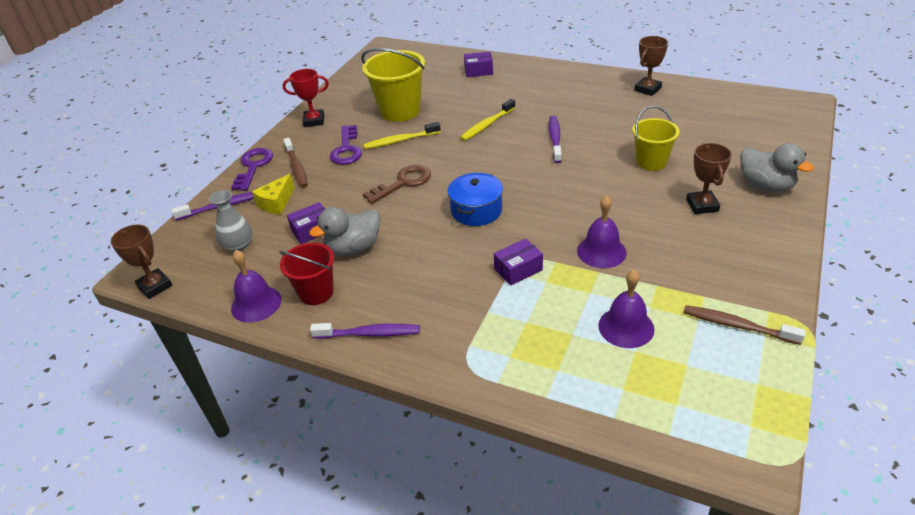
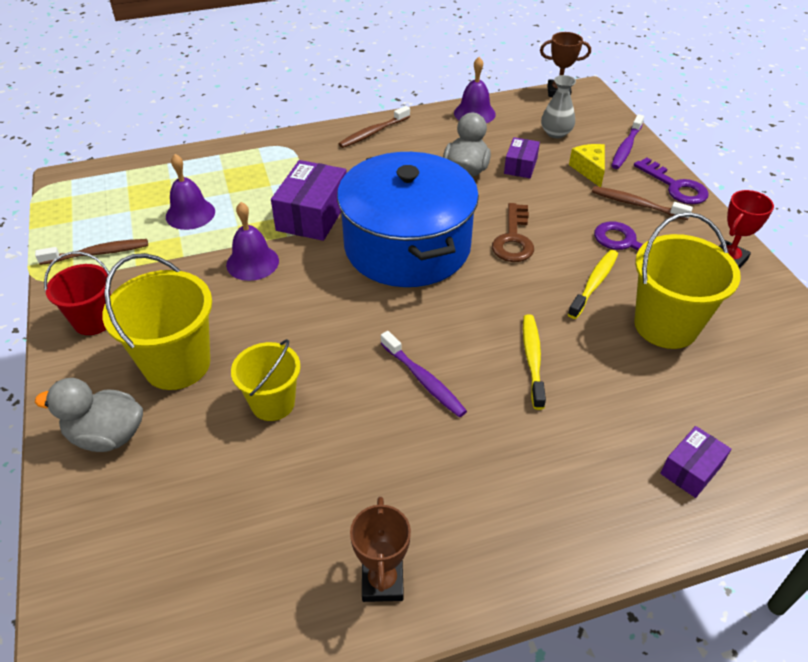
camera: 135 degrees right, 5 degrees up
red bucket [279,243,334,305] -> red bucket moved to [44,251,111,335]
purple toothbrush [310,323,420,339] -> brown toothbrush [339,106,410,148]
blue pot [447,173,503,226] -> blue pot [337,152,479,287], size x2.14
purple box [494,238,543,286] -> purple box [271,160,347,241], size x1.77
brown trophy [686,143,732,214] -> yellow bucket [102,253,212,390]

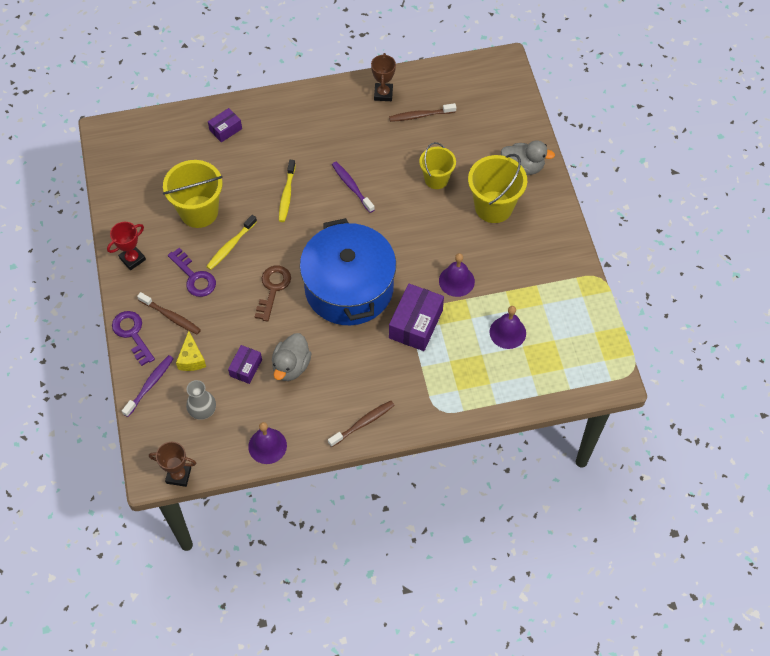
camera: 175 degrees left, 15 degrees up
brown toothbrush [35,239,148,265] -> brown toothbrush moved to [389,103,456,122]
red bucket [44,251,111,335] -> none

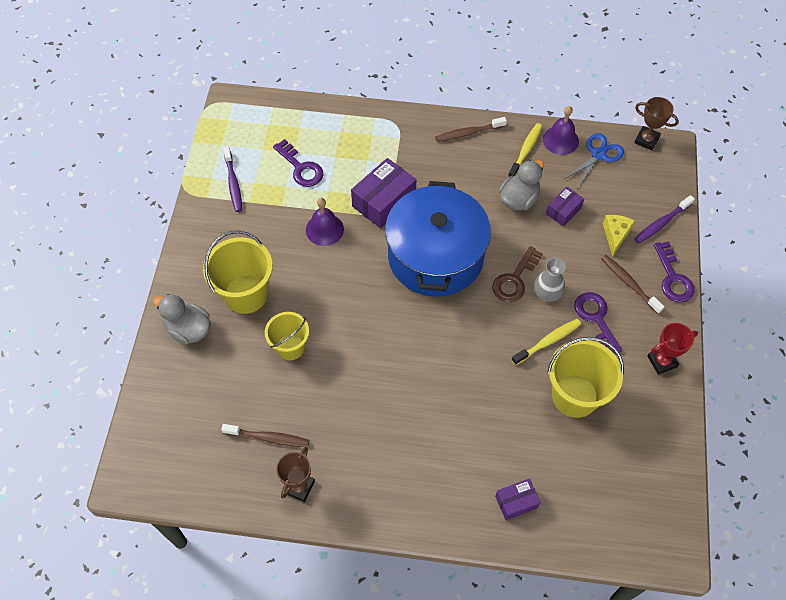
camera: 160 degrees left, 0 degrees up
grey vase [186,380,216,420] -> grey vase moved to [534,258,566,301]
yellow toothbrush [279,160,296,222] -> yellow toothbrush moved to [508,123,542,177]
purple toothbrush [332,162,375,213] -> purple toothbrush moved to [223,146,242,212]
purple bell [489,306,526,349] -> purple key [273,139,323,187]
none -> blue scissors [563,133,624,188]

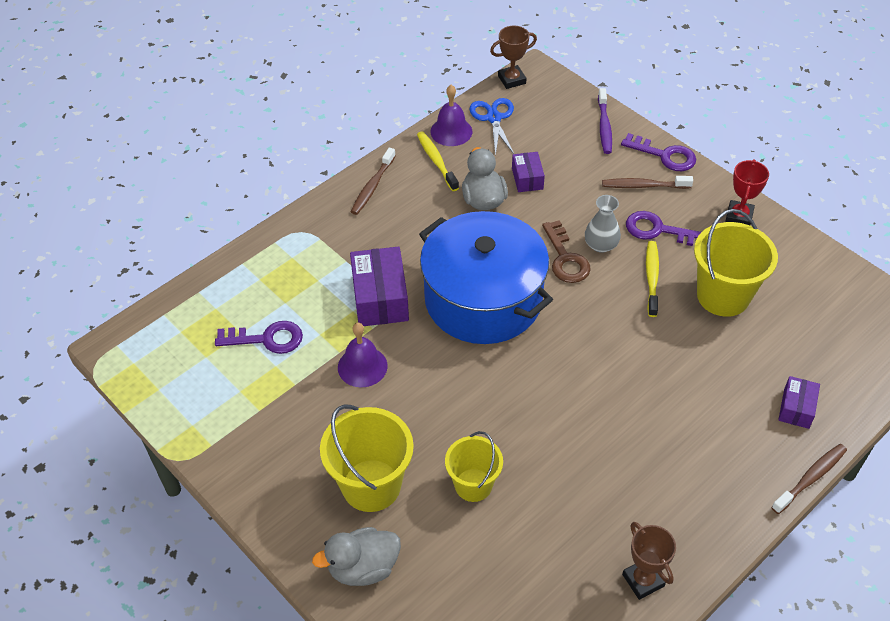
camera: 50 degrees left, 10 degrees down
brown toothbrush [221,424,309,447] -> brown toothbrush moved to [771,444,847,514]
purple toothbrush [223,146,242,212] -> none
yellow cheese [603,215,635,257] -> none

